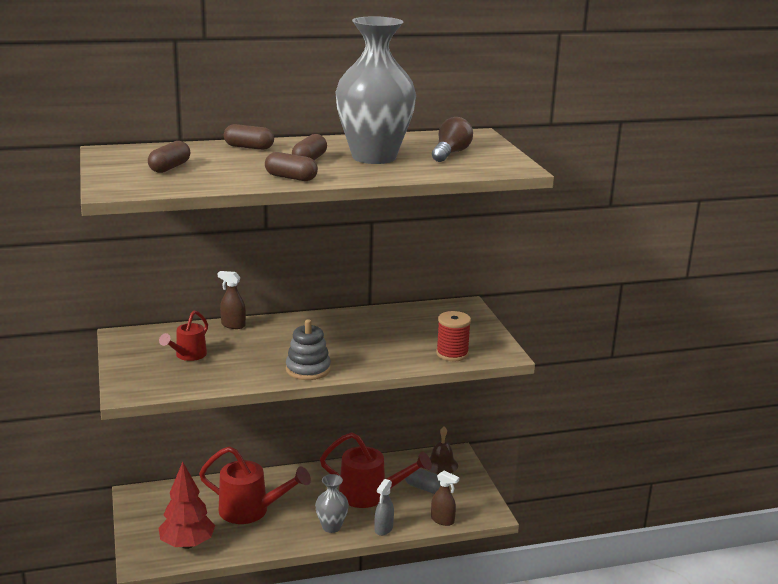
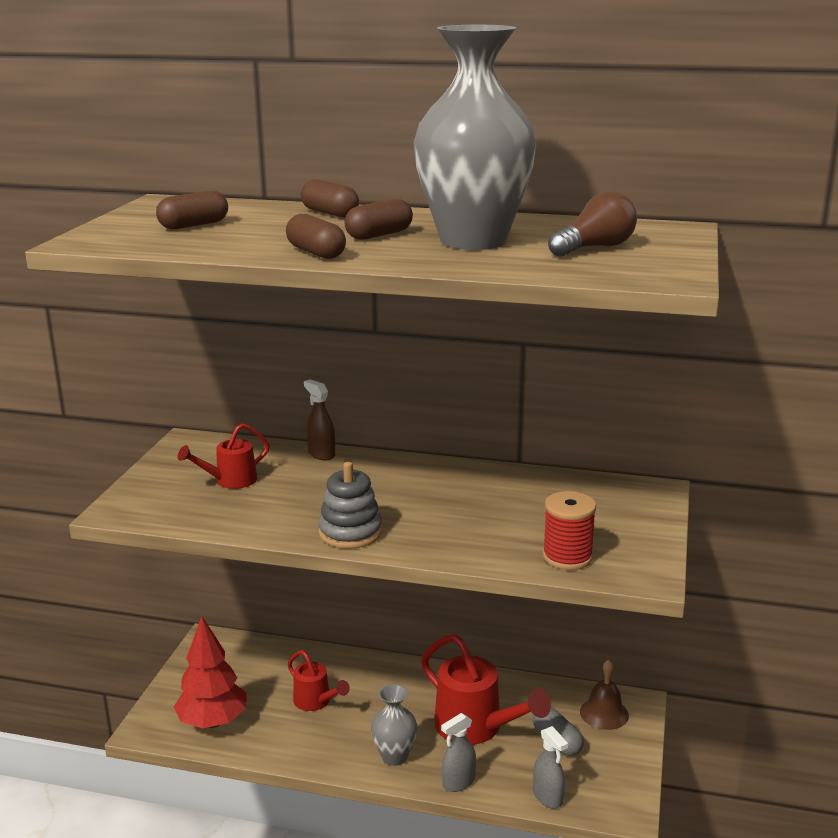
camera: 30 degrees right, 0 degrees up
red watering can [199,446,311,524] -> red watering can [288,650,350,711], size x0.57
brown spray bottle [431,471,459,526] -> grey spray bottle [533,726,568,809]

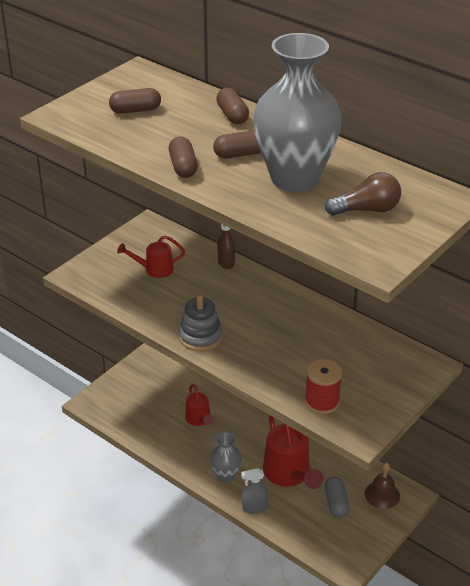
camera: 25 degrees right, 15 degrees up
red tree [174,616,246,728] -> none
grey spray bottle [533,726,568,809] -> none

